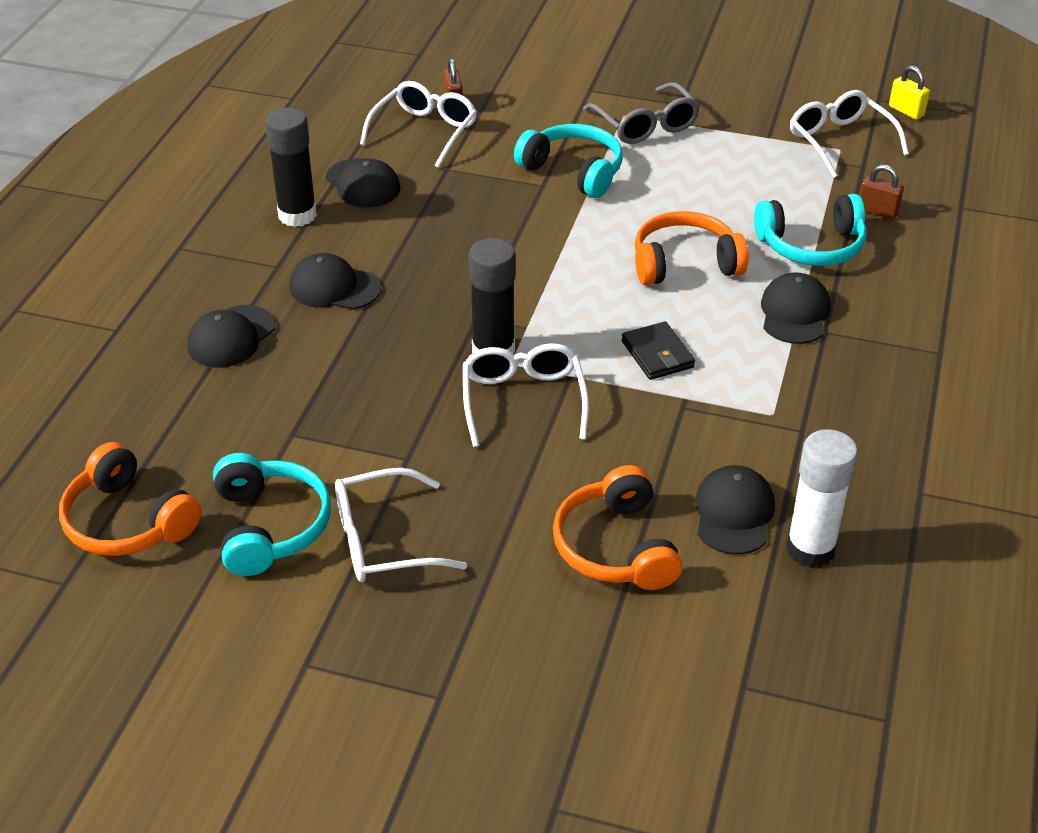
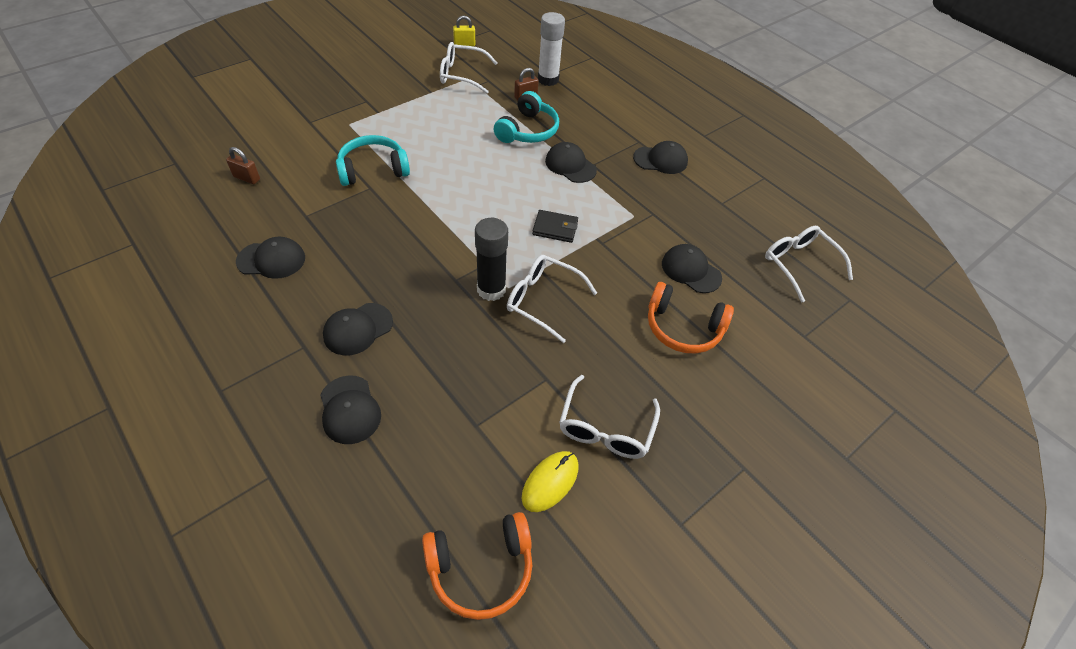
camera: 60 degrees left, 10 degrees up
turquoise headphones [213,453,331,576] -> yellow mouse [522,451,579,512]
black glue stick [265,107,317,227] -> none
white glasses [360,81,477,168] -> white glasses moved to [765,226,853,302]
grey glasses [583,82,700,144] -> none
orange headphones [635,211,749,285] -> none
white glue stick [786,429,858,568] -> white glue stick moved to [538,12,565,86]
none -> black cap [633,141,688,174]

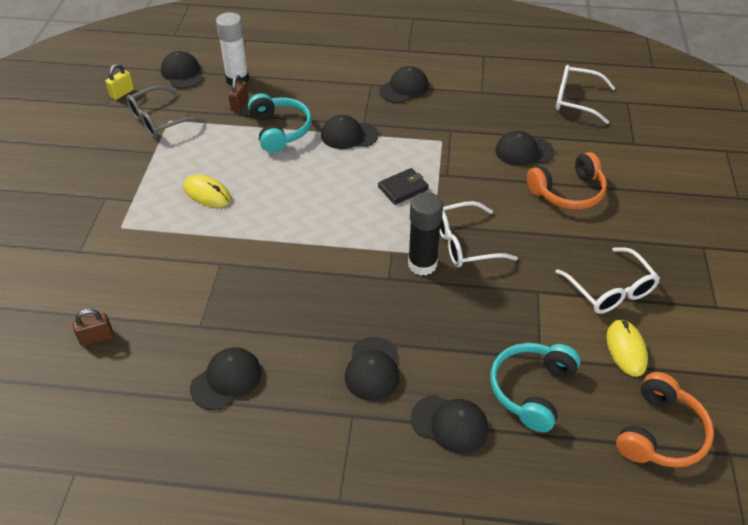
camera: 40 degrees left, 5 degrees down
turquoise headphones [336,135,410,186] -> turquoise headphones moved to [490,343,580,432]
white glasses [440,42,498,94] -> grey glasses [126,86,205,138]
none -> black cap [161,51,204,89]
none -> yellow mouse [183,175,231,207]

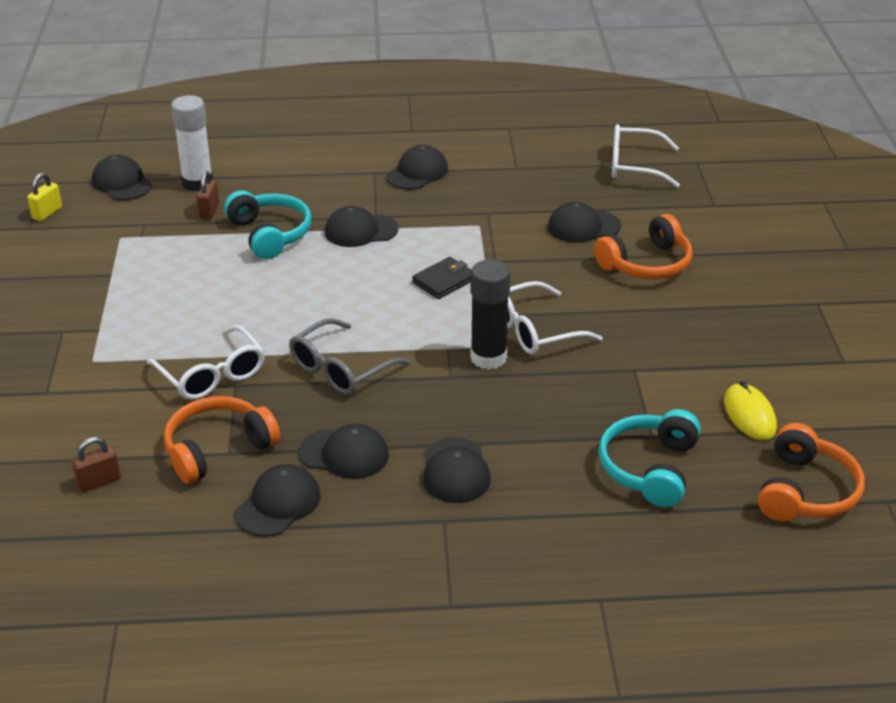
camera: 10 degrees left, 10 degrees down
grey glasses [126,86,205,138] -> grey glasses moved to [289,318,411,395]
yellow mouse [183,175,231,207] -> none
black cap [411,395,489,454] -> black cap moved to [299,424,389,479]
white glasses [555,247,660,314] -> white glasses moved to [147,325,265,400]
none -> orange headphones [164,396,280,484]

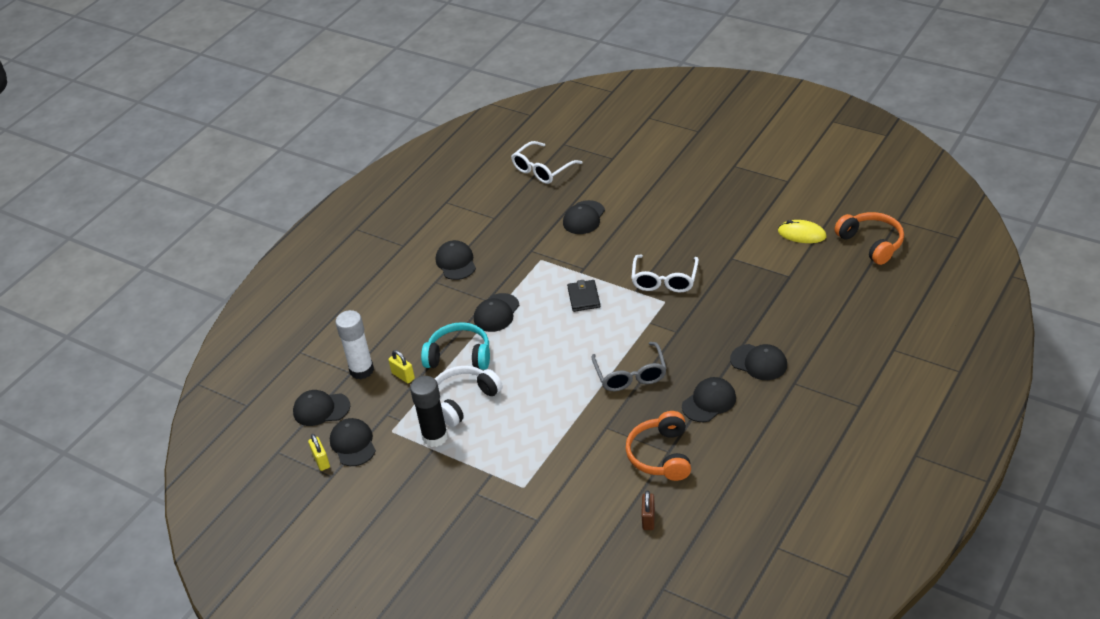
camera: 50 degrees left, 5 degrees up
white glasses [147,325,265,400] -> none
brown padlock [197,171,219,220] -> yellow padlock [388,350,415,383]
black cap [235,464,321,537] -> black cap moved to [330,418,376,466]
black glue stick [470,260,510,369] -> black glue stick moved to [410,376,448,447]
orange headphones [594,214,692,279] -> none
turquoise headphones [599,409,701,507] -> none
none -> white headphones [435,366,503,427]

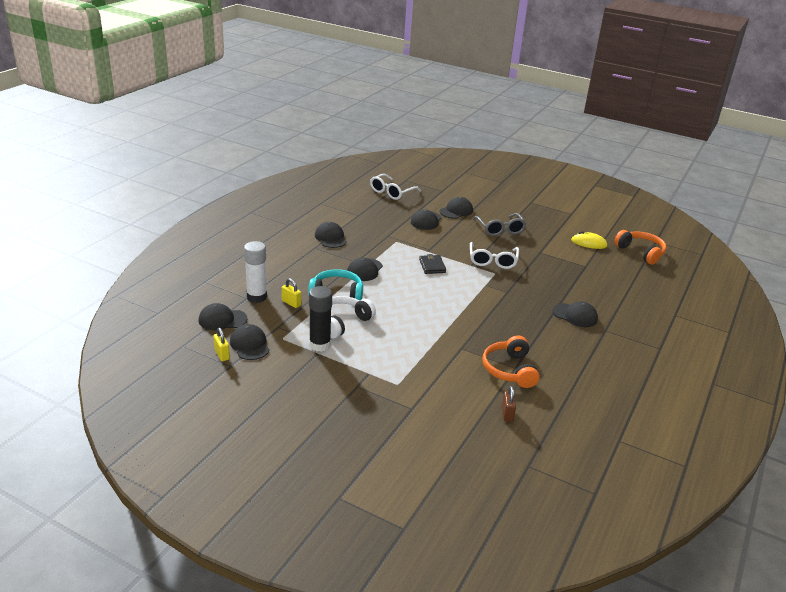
camera: 10 degrees left, 10 degrees down
grey glasses [591,342,667,391] -> grey glasses moved to [473,213,526,236]
black cap [682,377,736,422] -> black cap moved to [440,197,473,219]

